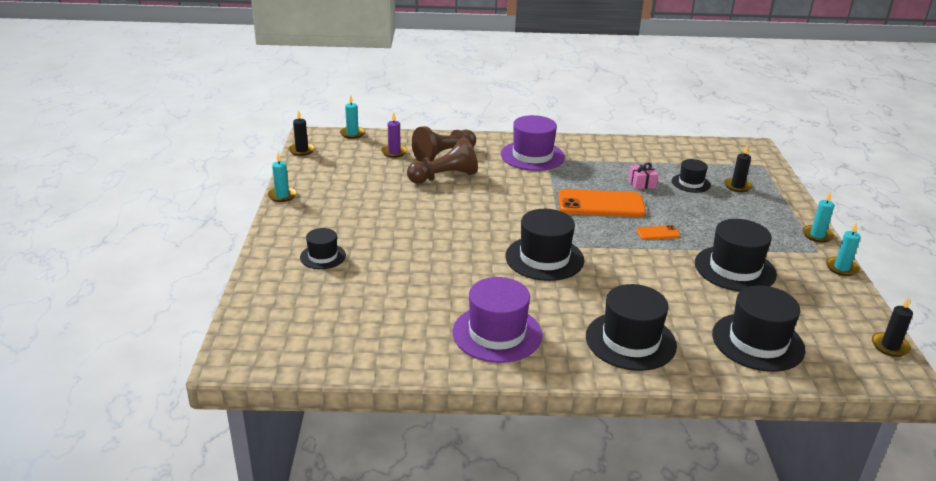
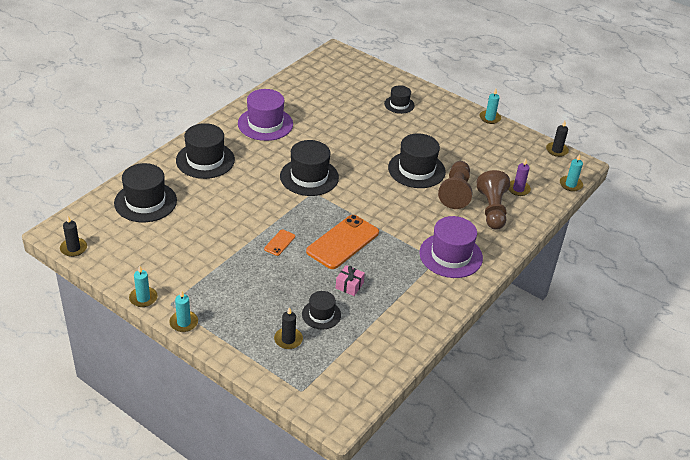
camera: 125 degrees right, 10 degrees up
black hat [695,219,777,291] -> black hat moved to [388,133,446,188]

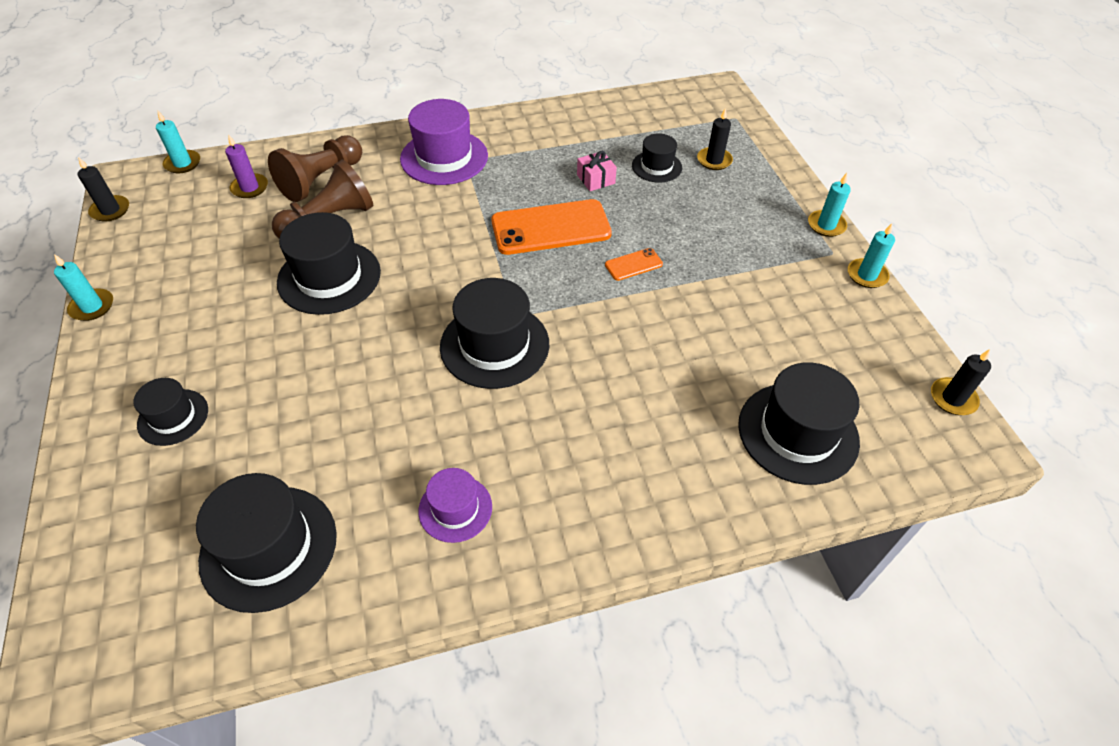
camera: 140 degrees left, 10 degrees up
black hat [176,123,235,179] -> black hat moved to [196,473,337,613]
purple hat [238,89,293,141] -> purple hat [418,468,492,543], size x0.57

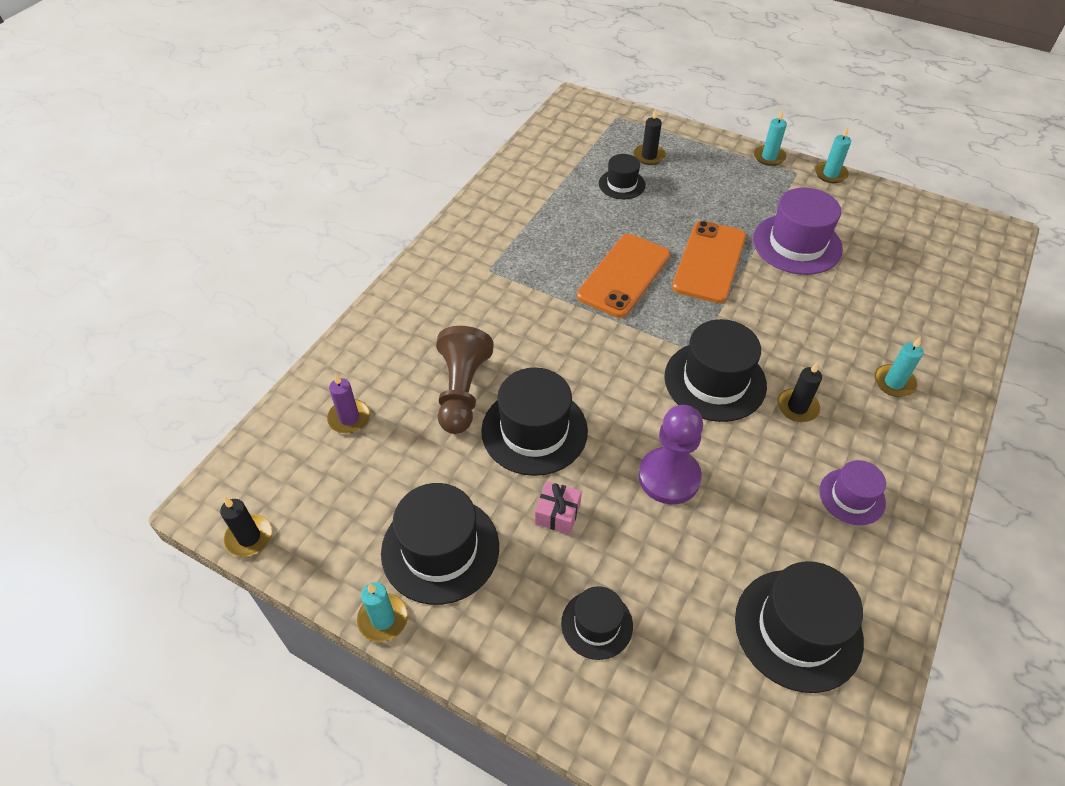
camera: 45 degrees left, 0 degrees up
turquoise candle [156,111,200,173] -> turquoise candle moved to [874,337,924,397]
brown pawn [268,135,362,202] -> none
purple hat [400,99,488,185] -> purple hat moved to [753,187,843,275]
pink gift [577,151,617,191] -> pink gift moved to [535,481,582,534]
orange phone [605,248,663,281] -> orange phone [672,221,746,303], size x2.18
black hat [738,362,860,485] -> black hat moved to [381,483,499,605]
black candle [931,349,991,415] -> black candle moved to [777,362,822,422]
none -> purple pawn [639,405,703,504]

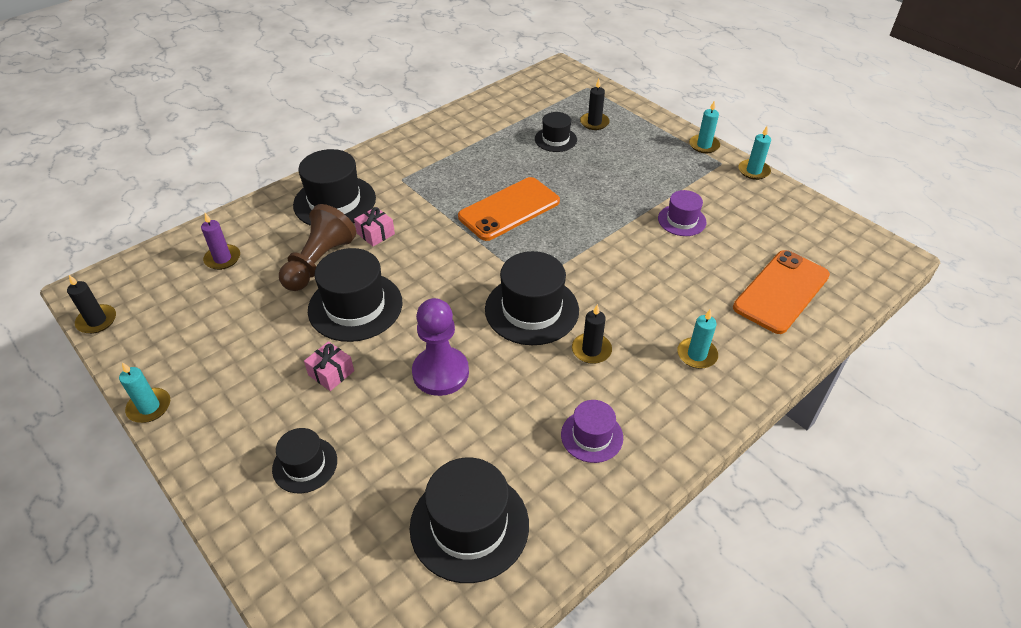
camera: 20 degrees right, 5 degrees down
black hat [381,483,499,605] -> black hat moved to [293,149,376,226]
orange phone [672,221,746,303] -> orange phone moved to [733,250,830,334]
purple hat [753,187,843,275] -> purple hat [658,190,707,236], size x0.57
none -> pink gift [354,207,395,246]

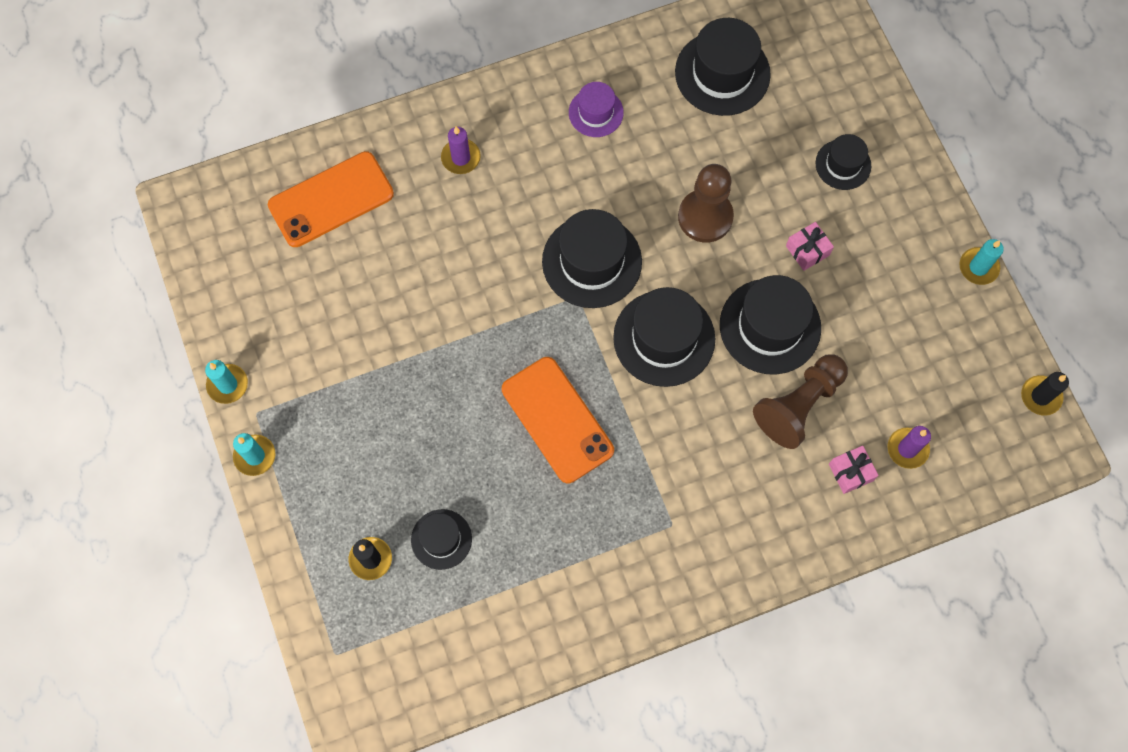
camera: 160 degrees left, 25 degrees up
black hat [293,149,376,226] -> black hat moved to [613,287,715,387]
pink gift [354,207,395,246] -> pink gift moved to [829,446,879,494]
purple pawn [412,298,469,396] -> brown pawn [678,164,734,242]
orange phone [458,177,560,241] -> orange phone turned 75 degrees clockwise [502,357,614,483]
black candle [572,304,612,364] -> none
purple hat [658,190,707,236] -> none
turquoise candle [677,309,718,369] -> purple candle [441,127,481,174]

